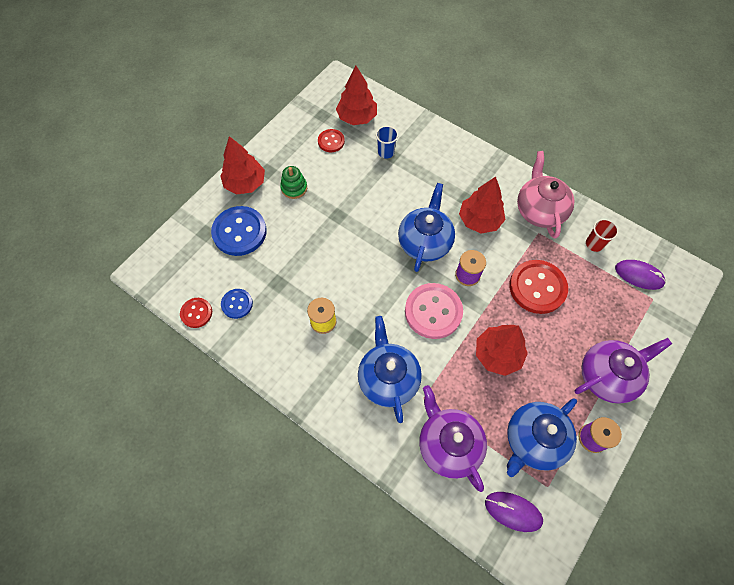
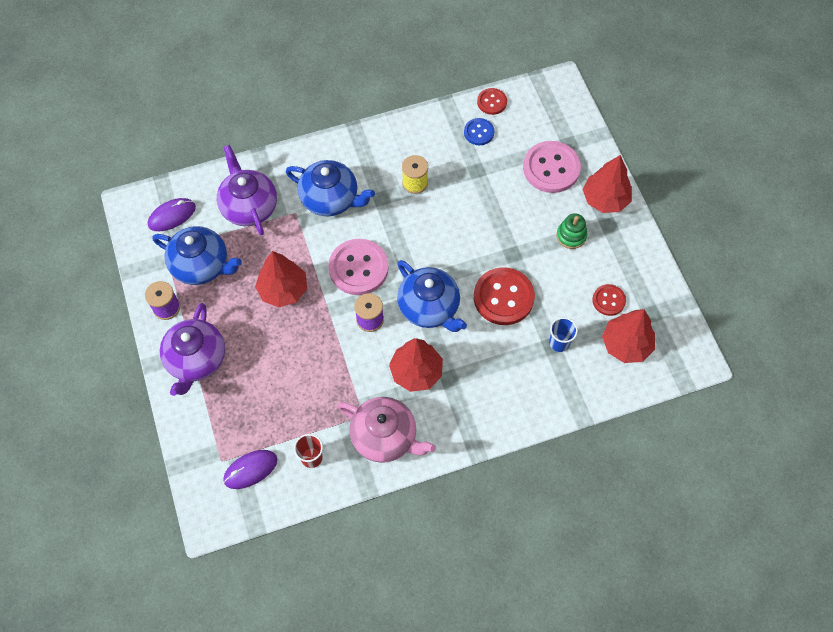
camera: 125 degrees right, 0 degrees up
blue button [211,206,267,256] -> pink button [523,141,581,193]
purple teapot [419,385,487,492] -> purple teapot turned 120 degrees counterclockwise [217,145,277,235]
blue teapot [507,398,577,477] -> blue teapot turned 120 degrees clockwise [153,226,242,285]
red button [509,260,568,314] -> red button moved to [474,267,535,325]

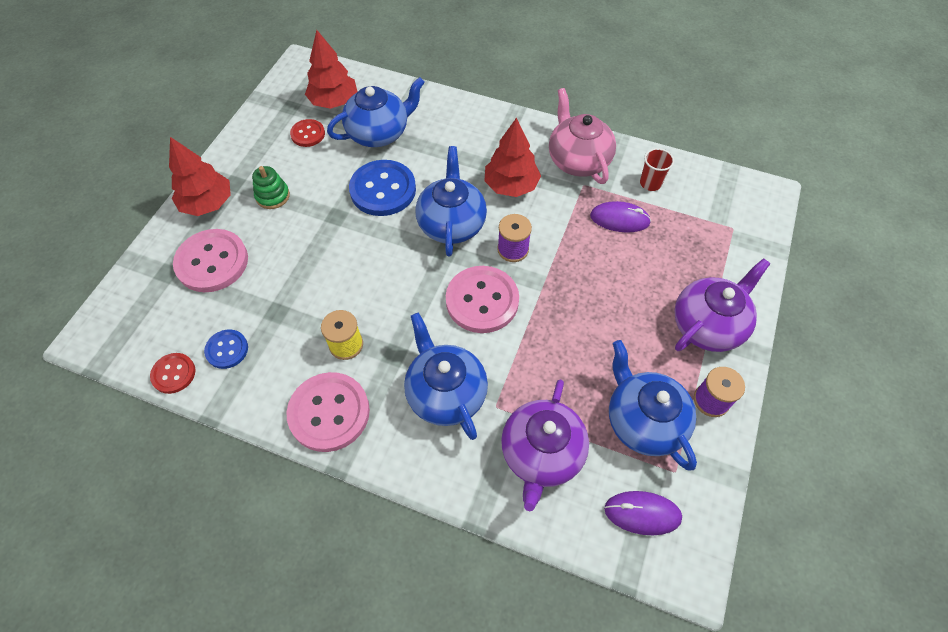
camera: 140 degrees left, 5 degrees down
purple mouse [223,450,277,489] -> purple mouse moved to [590,201,651,233]
red tree [255,251,307,307] -> none
red button [474,267,535,325] -> blue button [349,160,416,216]
blue cup [549,317,578,352] -> blue teapot [327,77,425,147]
none -> pink button [287,372,370,452]

